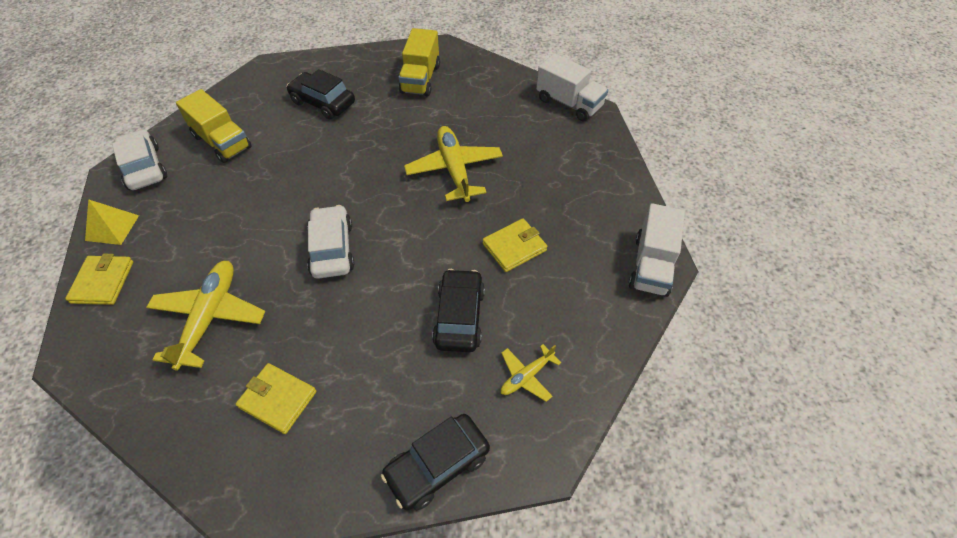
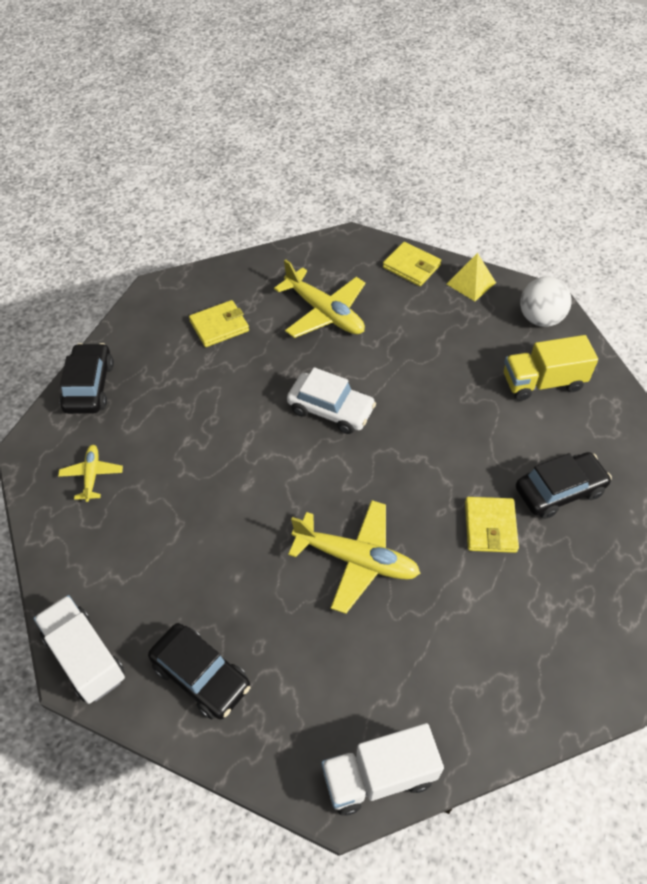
camera: 125 degrees right, 0 degrees up
white car [112,129,167,190] -> white ball [520,276,572,327]
yellow truck [398,28,440,96] -> none
black car [432,269,485,352] -> black car moved to [148,623,250,719]
yellow wallet [482,219,547,272] -> yellow wallet moved to [465,497,519,553]

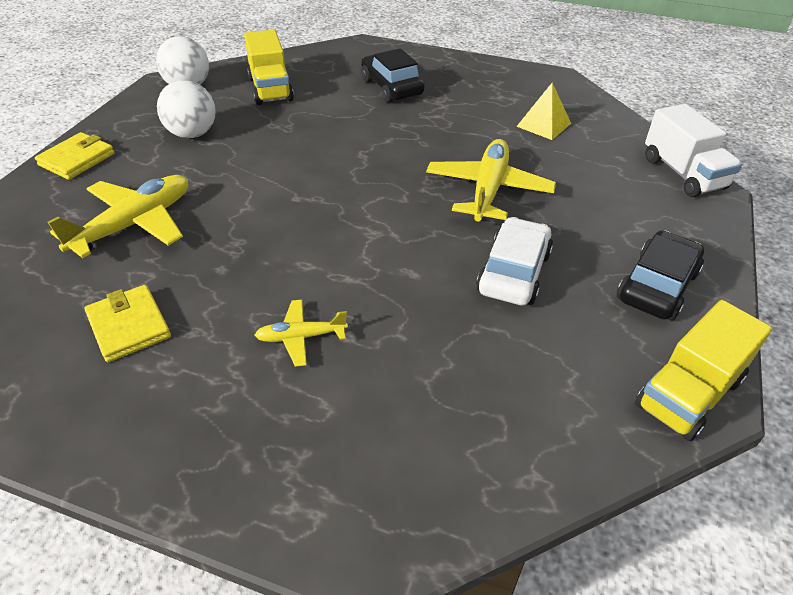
camera: 95 degrees left, 10 degrees down
white truck [34,595,125,704] -> yellow truck [635,300,772,442]
yellow plane [58,445,123,502] -> yellow plane moved to [255,300,348,367]
black car [60,343,114,414] -> none
white car [287,367,376,434] -> white car moved to [476,217,553,306]
yellow pyramid [447,253,496,301] -> yellow pyramid moved to [516,83,571,140]
yellow wallet [465,497,519,553] -> none
none -> white ball [157,80,216,138]

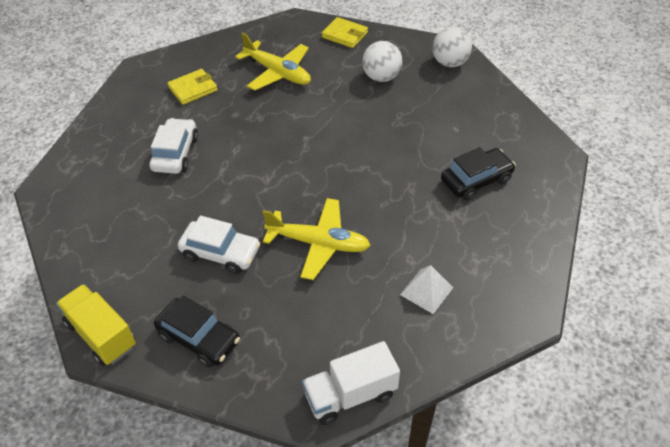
camera: 90 degrees right, 5 degrees up
yellow truck [244,30,294,105] -> none
yellow plane [255,300,348,367] -> white car [149,118,198,174]
yellow pyramid [516,83,571,140] -> white pyramid [400,265,453,314]

